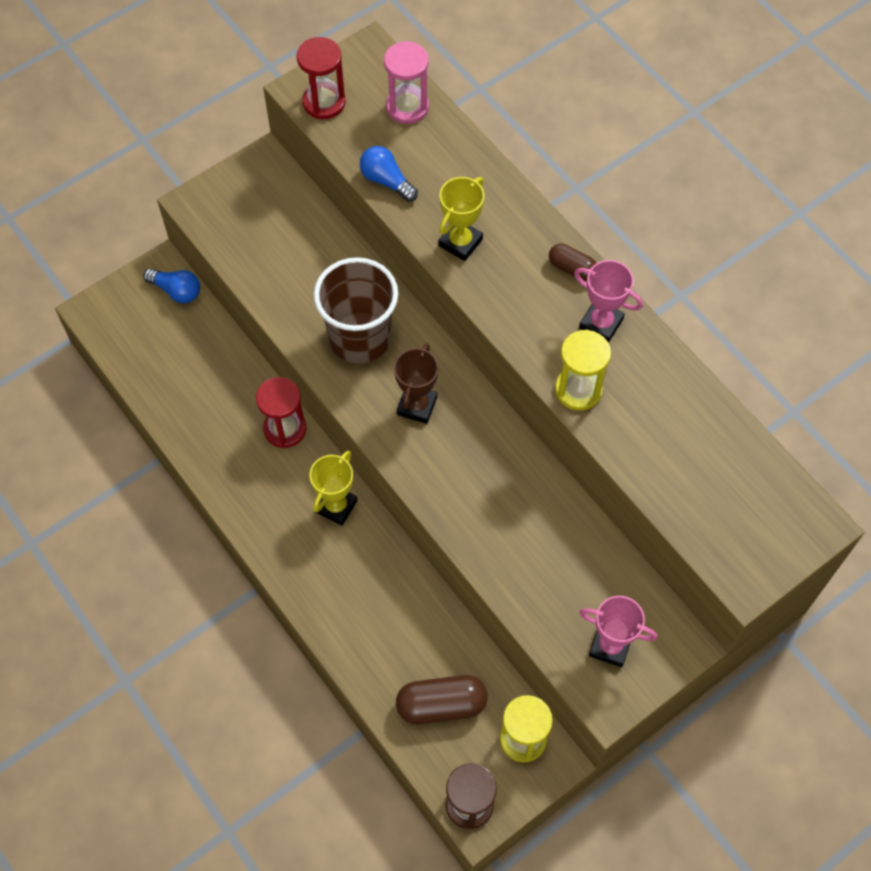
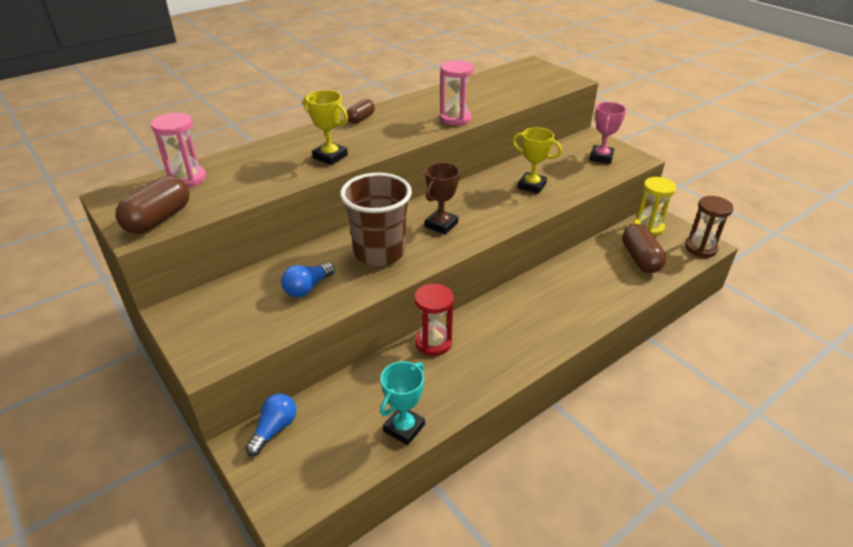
camera: 90 degrees left, 25 degrees down
red hourglass [297,37,345,119] -> brown capsule [115,176,190,234]
yellow trophy [309,451,357,526] -> yellow trophy moved to [512,127,562,194]
blue light bulb [360,146,418,202] -> blue light bulb moved to [281,262,335,297]
brown trophy [394,343,438,424] -> brown trophy turned 75 degrees counterclockwise [425,163,460,235]
yellow hourglass [555,330,611,411] -> pink hourglass [440,60,474,126]
pink trophy [574,260,643,343] -> none
none -> turquoise trophy [380,361,425,445]

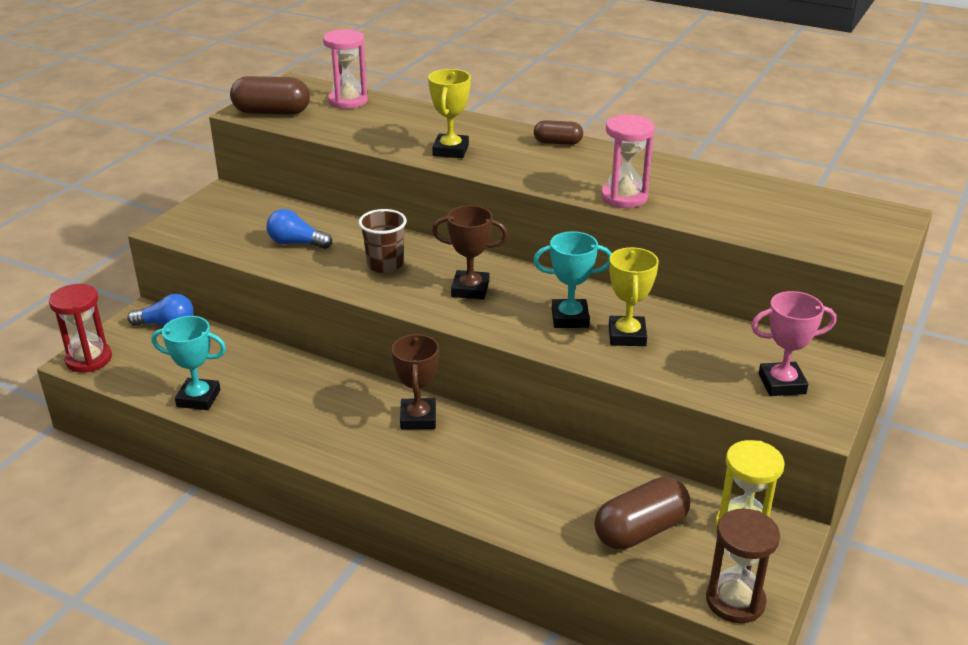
camera: 65 degrees right, 5 degrees down
brown cup [340,173,412,266] -> brown cup [359,209,407,273], size x0.57
red hourglass [414,284,454,356] -> red hourglass moved to [49,284,112,372]
none -> brown trophy [391,334,439,430]
none -> turquoise trophy [533,231,612,328]

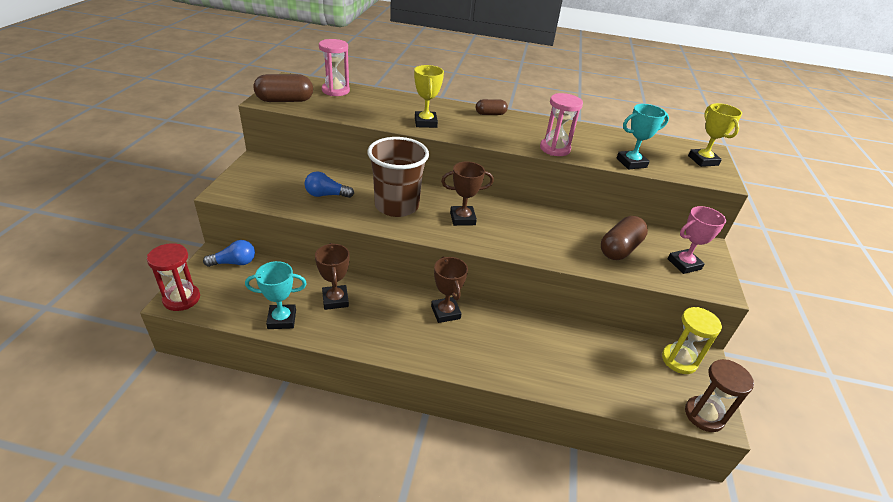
camera: 20 degrees left, 5 degrees up
brown cup [359,209,407,273] -> brown cup [367,137,429,217], size x1.75
turquoise trophy [533,231,612,328] -> turquoise trophy moved to [617,104,669,170]
brown capsule [594,477,690,549] -> brown capsule moved to [601,216,648,260]
yellow trophy [609,247,659,346] -> yellow trophy moved to [688,103,742,167]
none -> brown trophy [315,243,349,310]

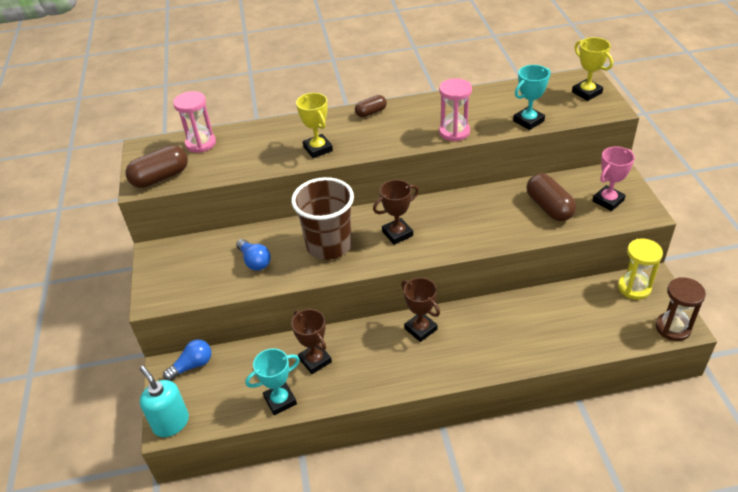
camera: 15 degrees left, 5 degrees up
red hourglass [147,243,200,311] -> turquoise soap dispenser [140,366,189,437]
blue light bulb [305,172,354,198] -> blue light bulb turned 105 degrees counterclockwise [236,239,271,271]
brown capsule [601,216,648,260] -> brown capsule turned 45 degrees counterclockwise [527,173,576,221]

